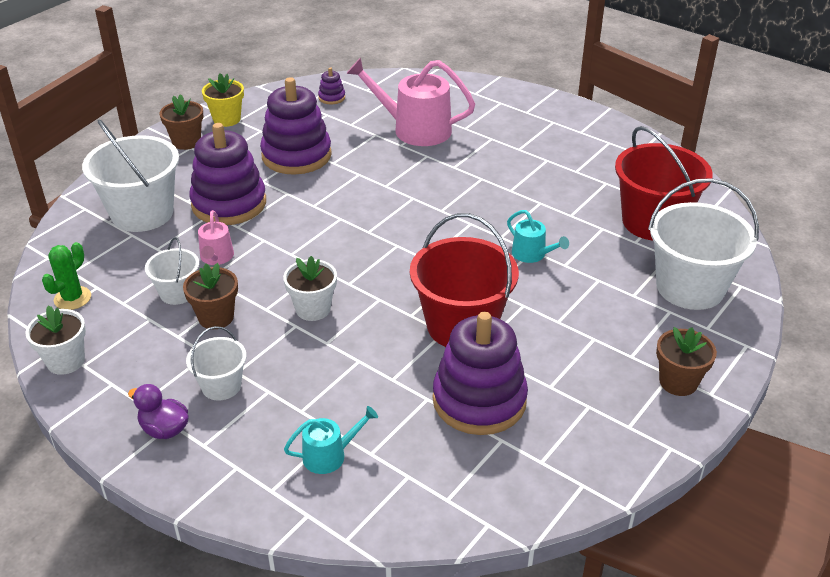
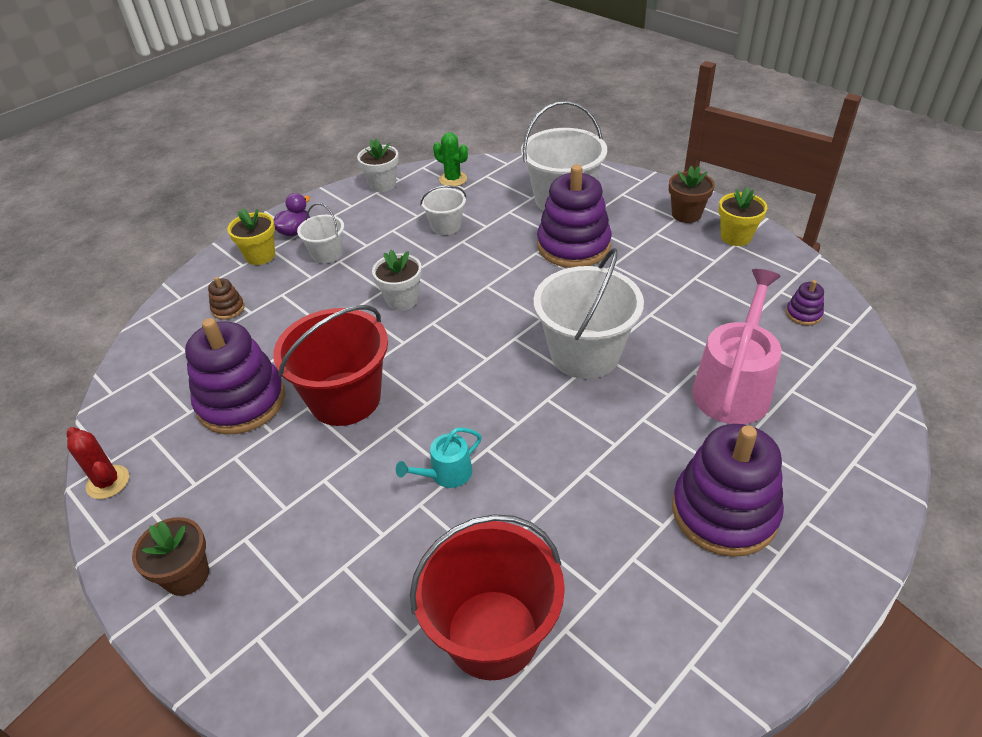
camera: 100 degrees right, 5 degrees up
brown flower pot [183,263,238,329] -> none
pink watering can [198,210,234,265] -> none
purple stacking toy [260,77,332,175] -> purple stacking toy moved to [672,424,784,557]
turquoise watering can [284,406,378,474] -> brown stacking toy [208,277,245,319]
white bucket [648,178,759,310] -> white bucket moved to [533,248,644,379]
none -> red cactus [67,427,129,499]
none -> yellow flower pot [227,208,275,265]

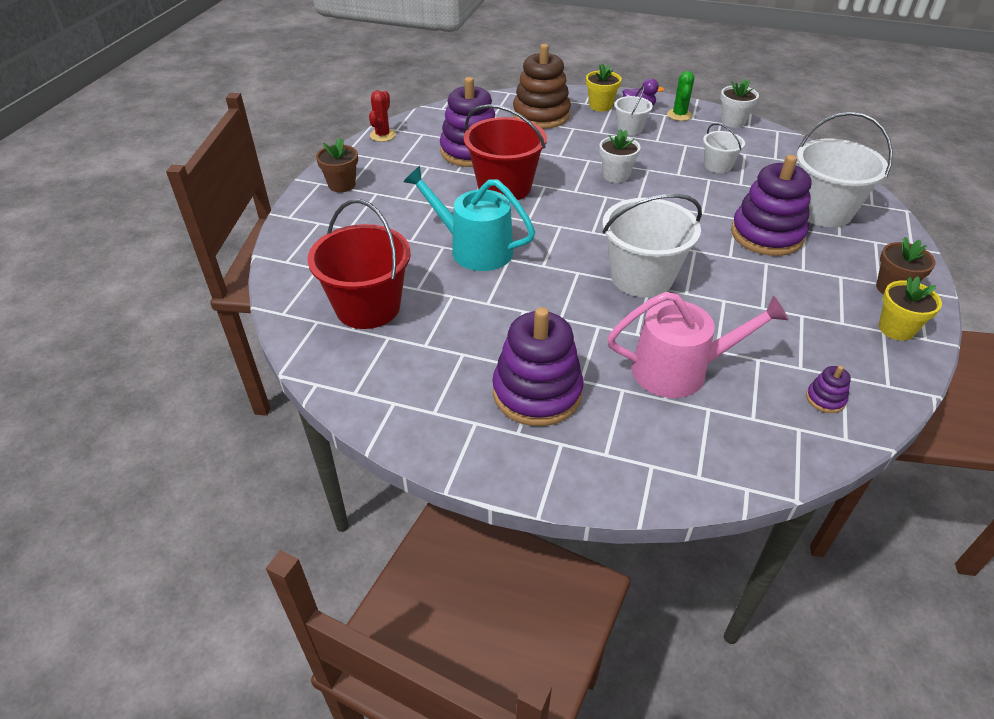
camera: 60 degrees right, 0 degrees up
brown stacking toy [208,277,245,319] -> brown stacking toy [513,44,571,129], size x2.38
turquoise watering can [396,428,482,488] -> turquoise watering can [403,166,535,271], size x1.98
green cactus [433,132,468,186] -> green cactus moved to [667,71,694,121]

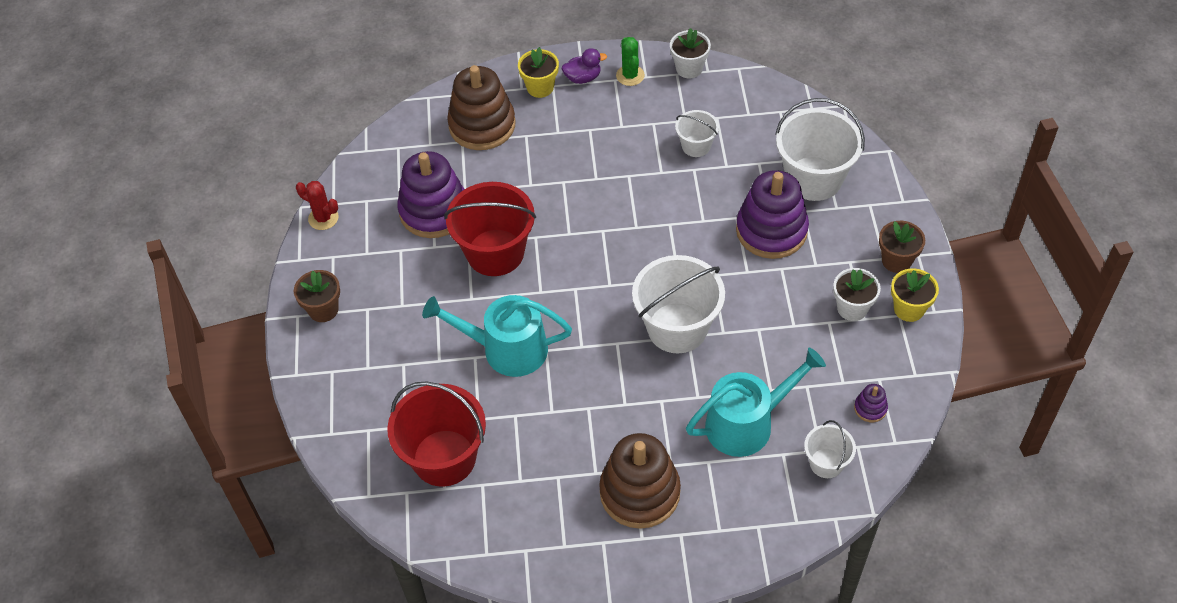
camera: 20 degrees left, 10 degrees up
red cactus [369,90,396,142] -> red cactus turned 60 degrees counterclockwise [296,181,339,230]
purple stacking toy [492,307,583,426] -> brown stacking toy [599,433,681,529]
white flower pot [599,129,641,183] -> white flower pot moved to [833,268,881,321]
pink watering can [607,292,789,398] -> turquoise watering can [686,348,826,457]
white bucket [614,86,653,135] -> white bucket moved to [804,420,856,478]

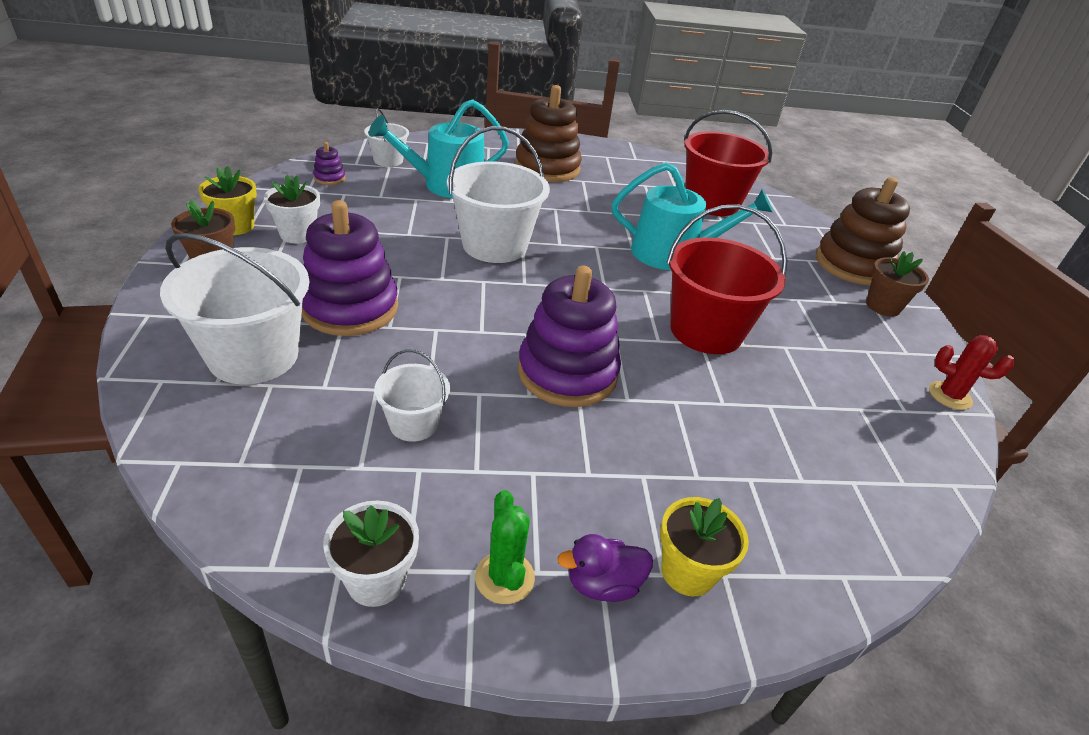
camera: 175 degrees right, 15 degrees down
purple stacking toy [397,151,465,238] -> purple stacking toy moved to [518,266,621,407]
brown stacking toy [447,65,515,150] -> brown stacking toy moved to [816,177,910,285]

